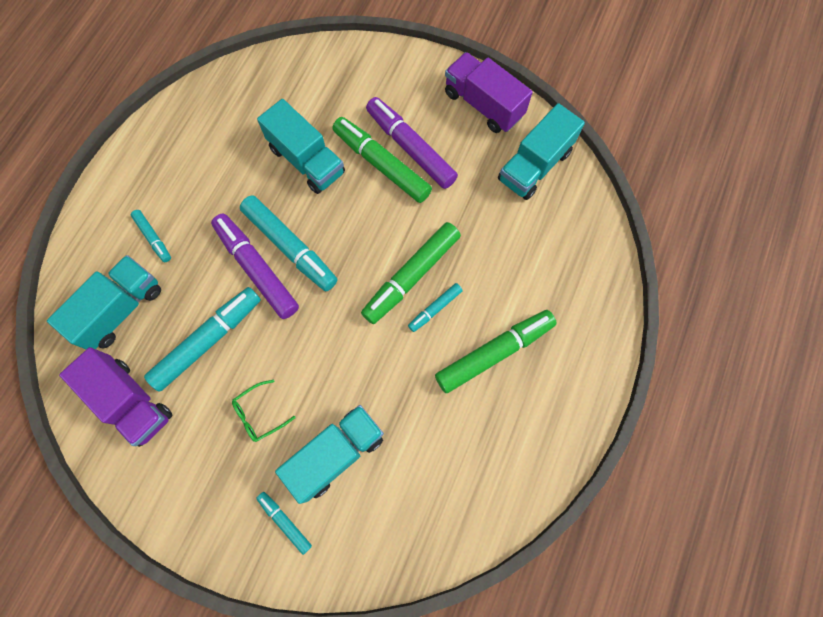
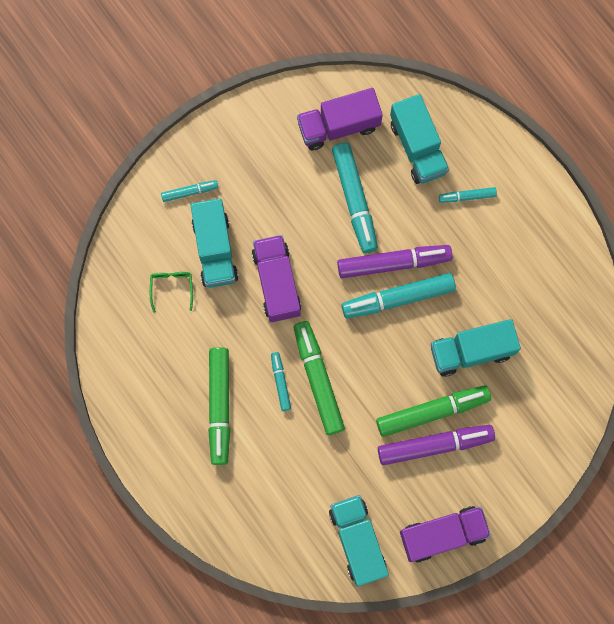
camera: 120 degrees right, 5 degrees up
green glasses [232,380,295,442] -> green glasses moved to [150,272,193,313]
none -> purple truck [252,235,301,322]

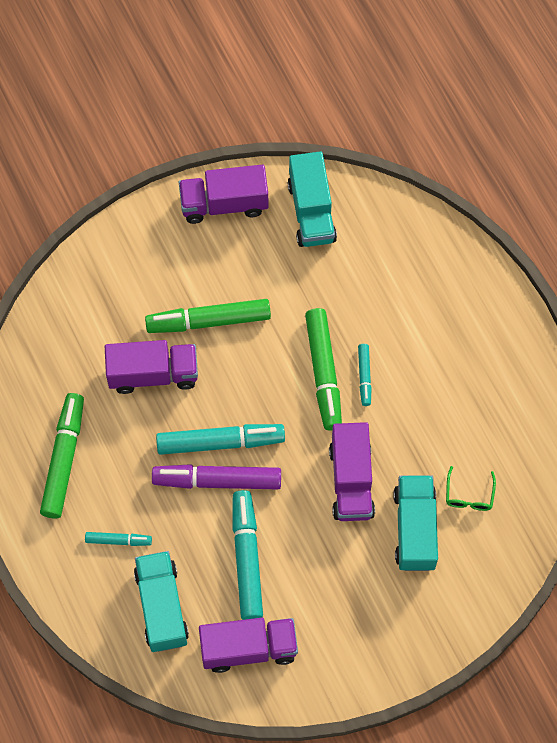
camera: 170 degrees left, 10 degrees down
turquoise marker [161,180,218,202] -> none
green marker [208,347,230,465] -> green marker moved to [40,393,84,519]
purple marker [378,425,495,465] -> none
turquoise truck [431,319,521,377] -> purple truck [105,340,198,394]

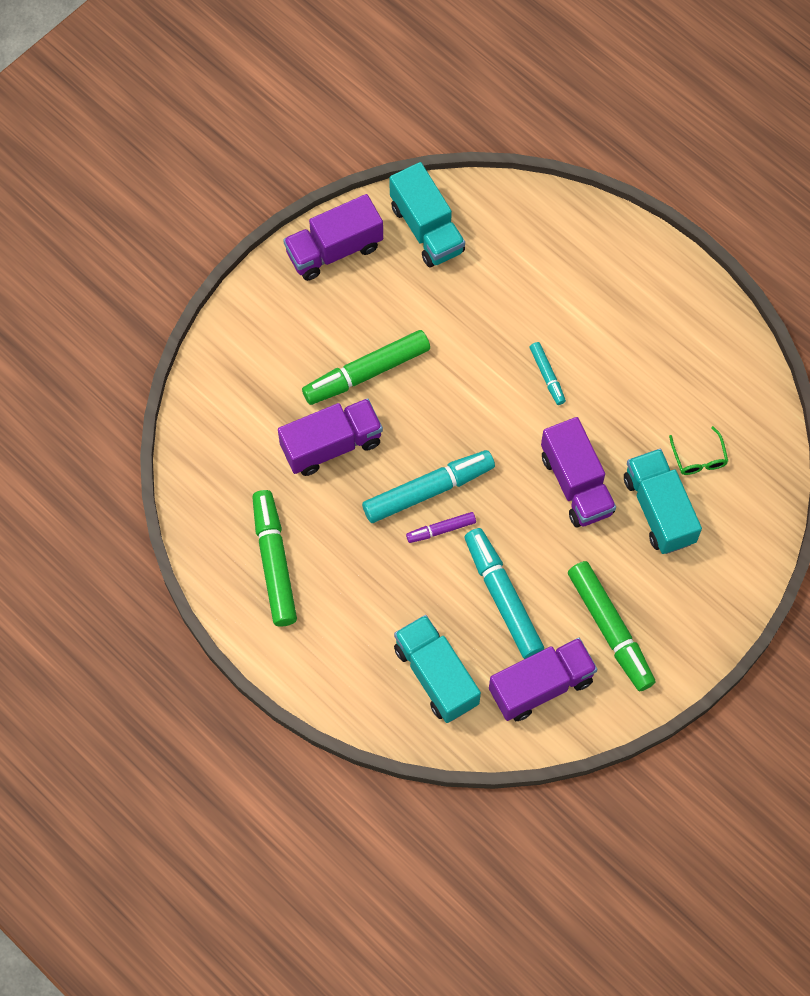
camera: 20 degrees left, 0 degrees up
turquoise marker [85,532,152,546] -> none
purple marker [152,464,281,489] -> purple marker [406,512,476,543], size x0.51
green marker [305,308,342,431] -> green marker moved to [568,561,656,691]

